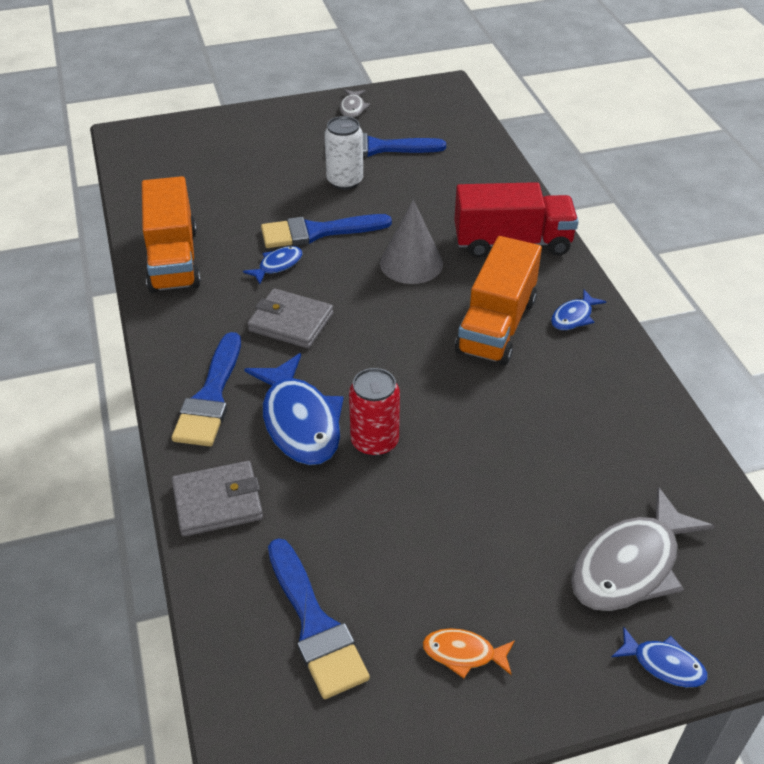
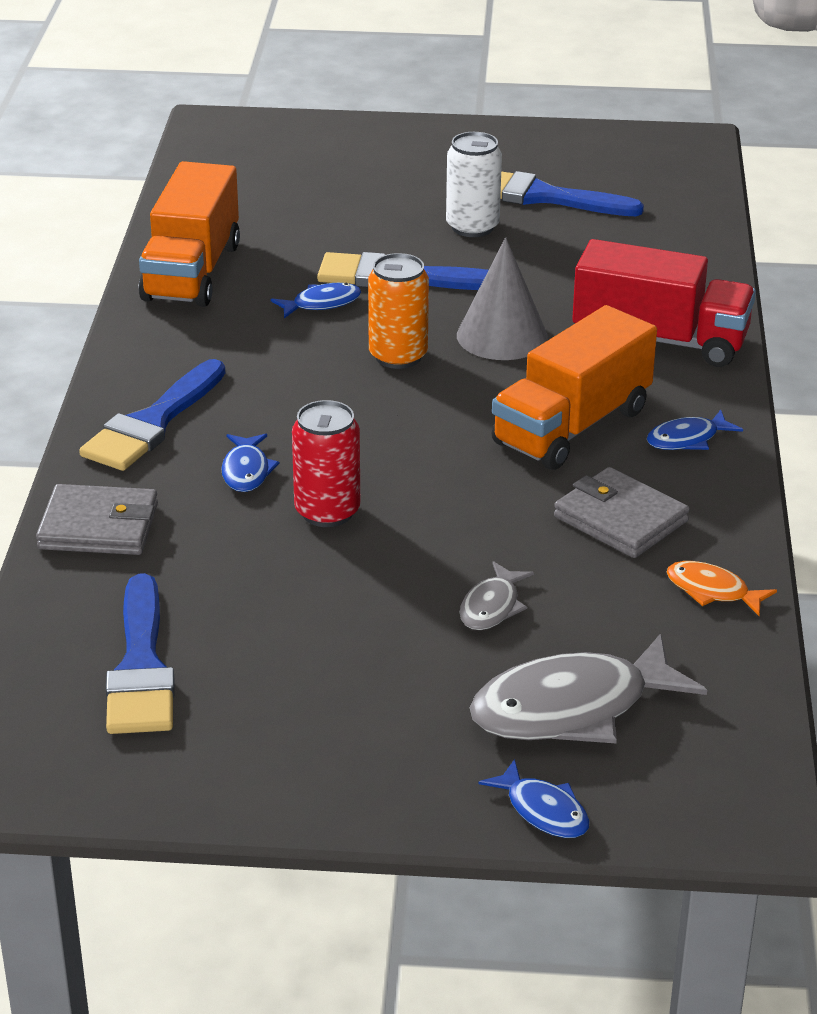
camera: 20 degrees right, 10 degrees down
blue fish [244,353,344,465] -> blue fish [221,434,279,492], size x0.50
grey wallet [247,288,333,349] -> grey wallet moved to [554,467,690,558]
grey fish [340,89,370,118] -> grey fish moved to [459,561,534,630]
orange fish [423,628,515,678] -> orange fish moved to [667,561,777,616]
none -> orange can [368,253,429,369]

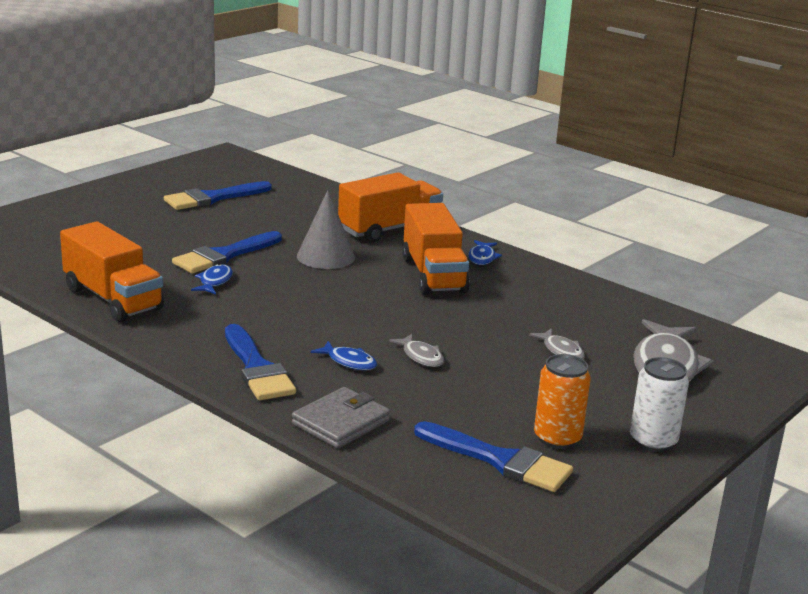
camera: 55 degrees left, 10 degrees down
red can [292,400,360,527] -> grey fish [389,334,444,367]
orange can [368,253,429,369] -> orange can moved to [534,354,591,449]
white can [446,132,502,237] -> white can moved to [630,357,689,452]
blue fish [479,759,590,838] -> none
grey wallet [554,467,690,558] -> none
red truck [572,239,756,367] -> orange truck [338,172,443,242]
orange fish [667,561,777,616] -> none

